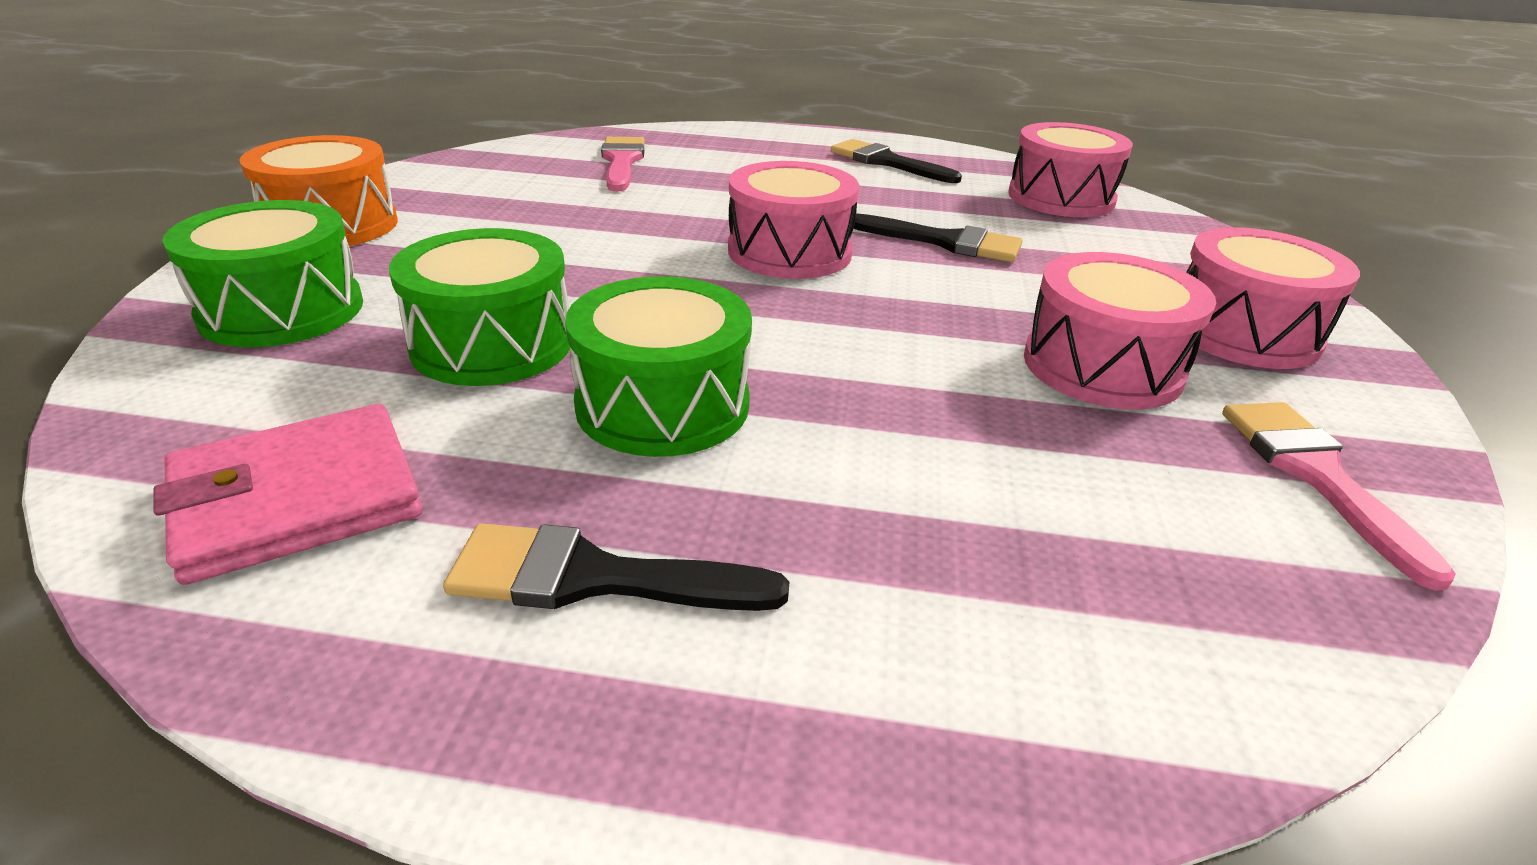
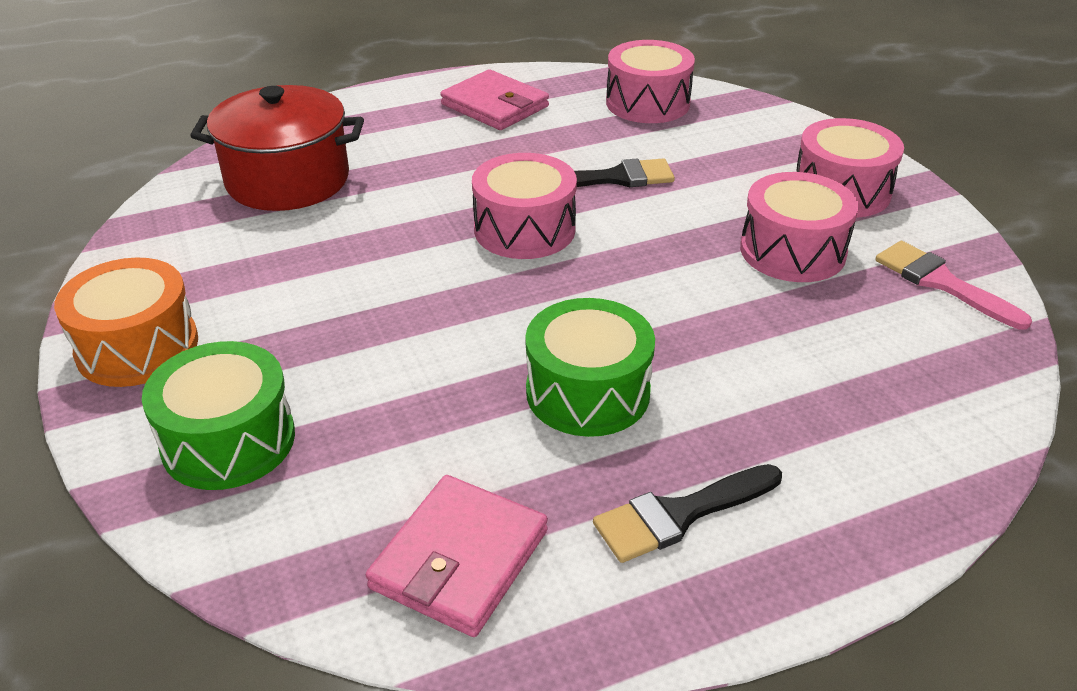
camera: 30 degrees left, 5 degrees up
green drum [389,228,571,386] -> none
pink brush [601,137,645,191] -> red pot [190,85,364,211]
black brush [831,139,962,183] -> pink wallet [440,69,549,130]

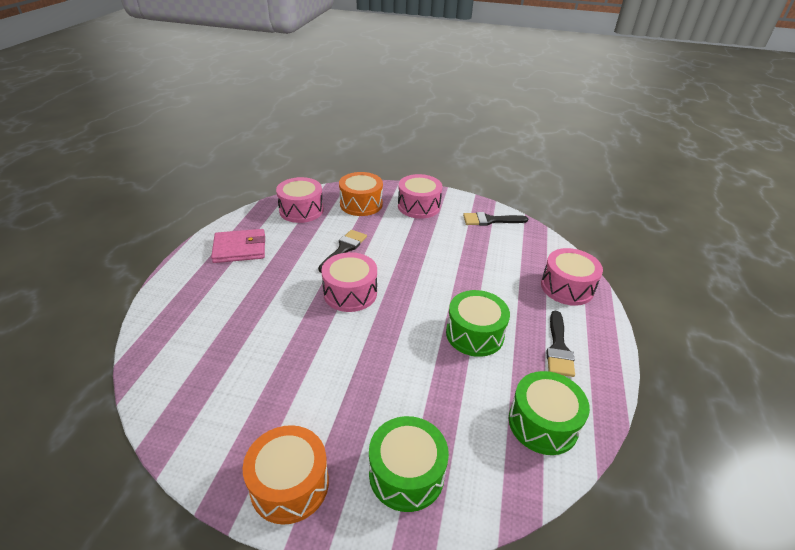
camera: 55 degrees left, 0 degrees up
red pot [190,85,364,211] -> none
pink wallet [366,475,548,637] -> green drum [509,371,590,455]
pink drum [740,172,859,282] -> pink drum moved to [541,248,603,306]
pink brush [875,241,1032,330] -> black brush [463,212,528,226]
none -> orange drum [339,172,383,216]

